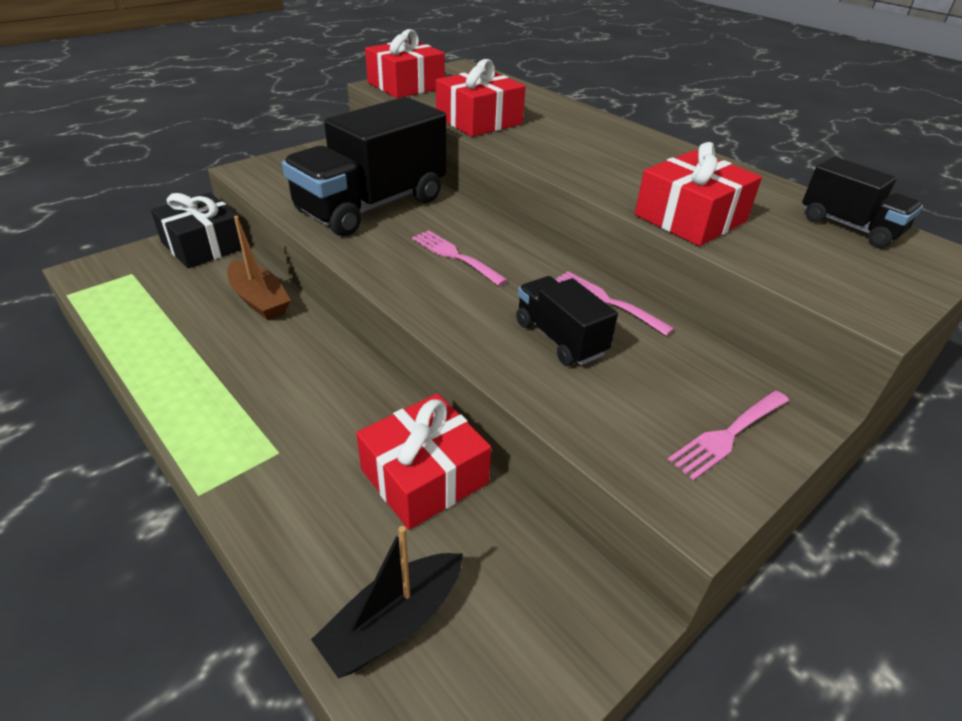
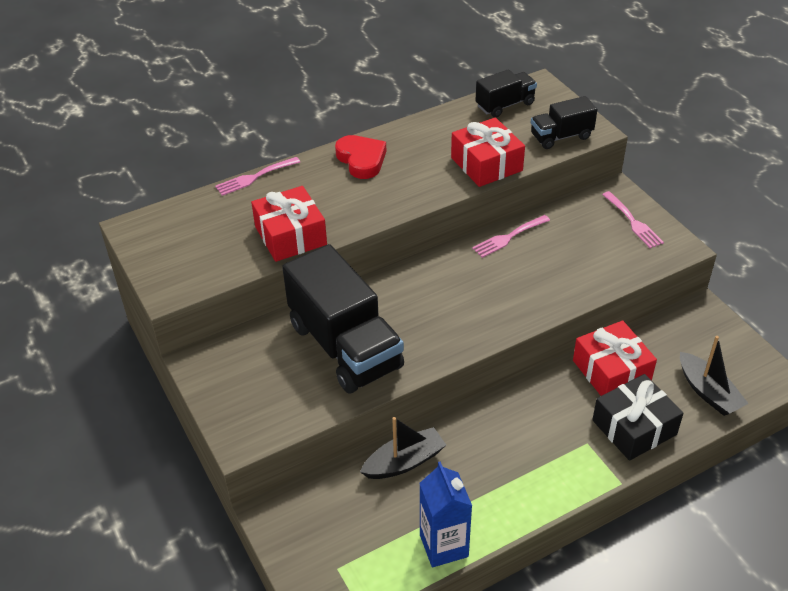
camera: 75 degrees left, 5 degrees up
black gift [151,192,242,268] -> black gift moved to [592,374,684,461]
brown boat [227,216,291,320] -> black boat [360,417,446,479]
red gift [365,29,445,98] -> none
pink fork [412,230,508,286] -> pink fork moved to [215,157,300,196]
black truck [516,276,618,366] -> black truck moved to [531,96,597,149]
none -> red heart [335,135,386,179]
none -> blue carton [420,461,472,567]

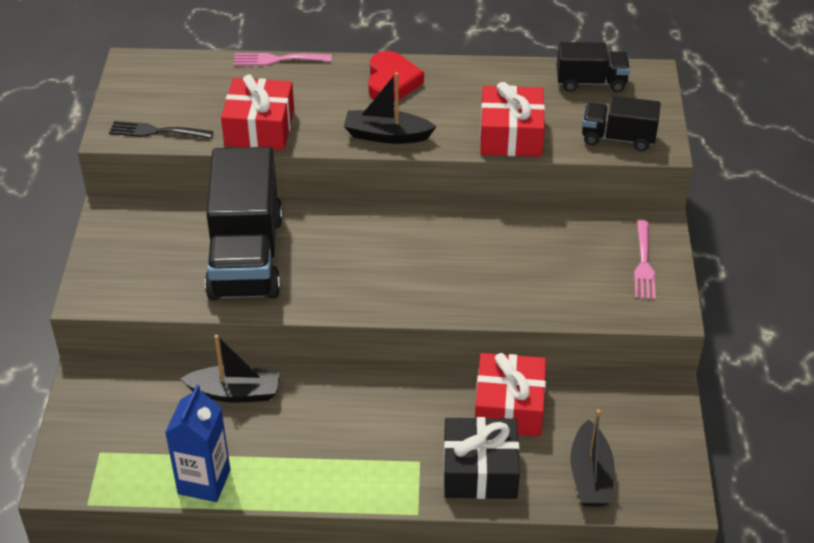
camera: 30 degrees right, 0 degrees up
pink fork [472,215,550,258] -> none
none -> black fork [109,121,213,139]
none -> black boat [344,72,437,144]

